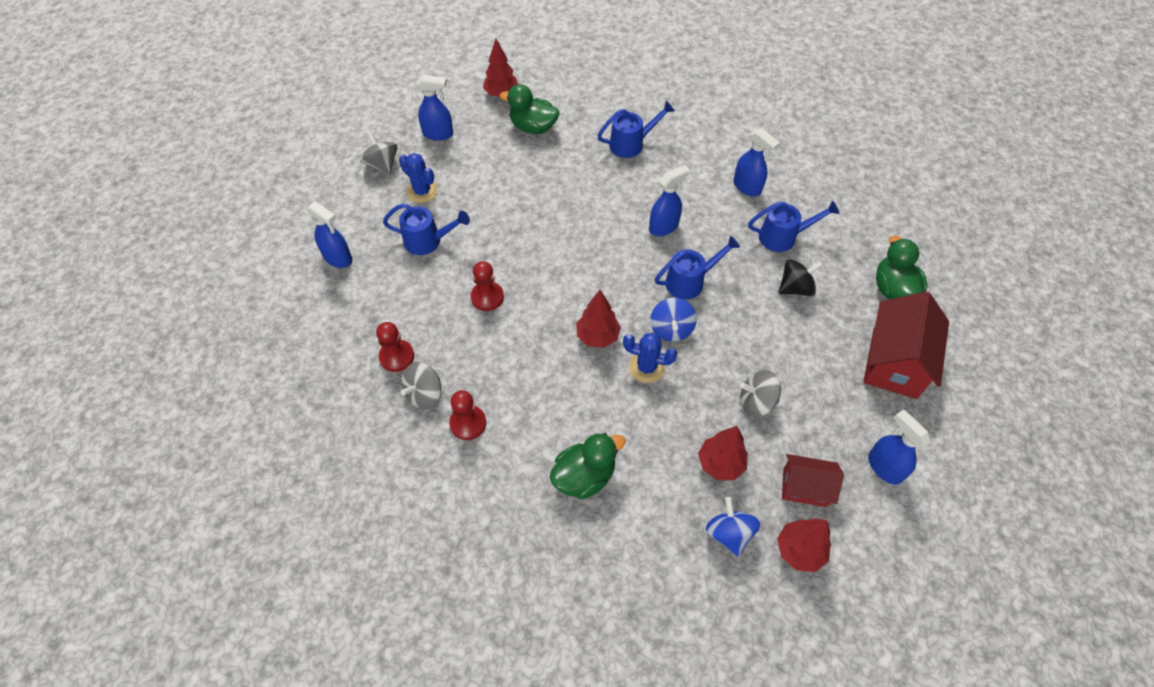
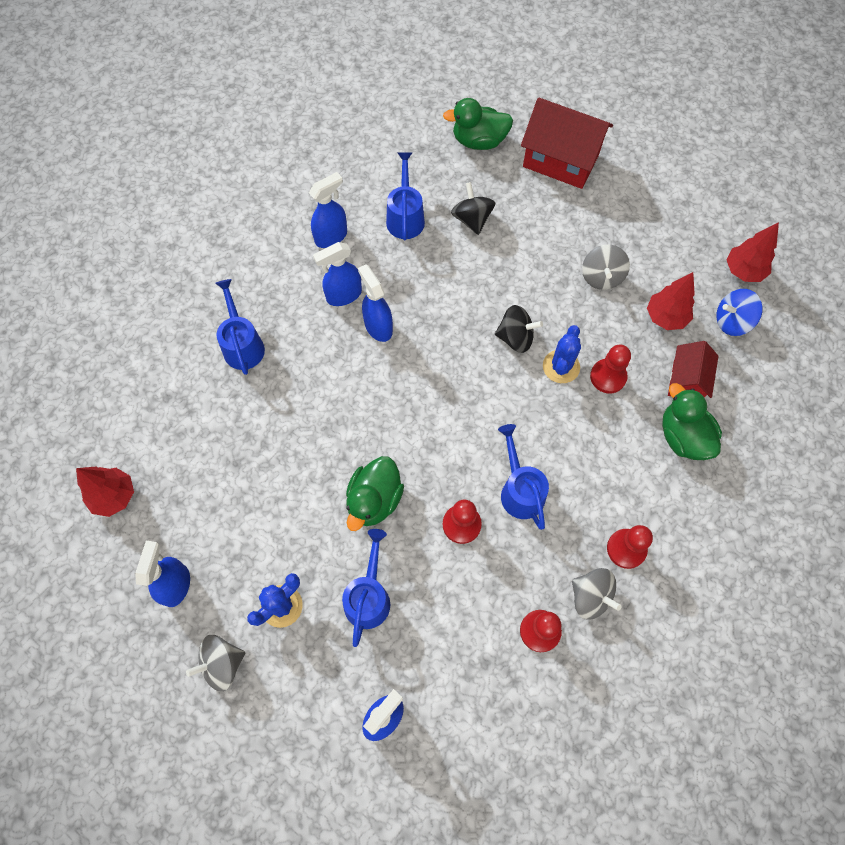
camera: 85 degrees left, 10 degrees up
green duck [500,84,560,134] -> green duck moved to [346,456,404,531]
red tree [576,290,621,348] -> none
blue spinning top [650,298,697,342] -> black spinning top [495,305,543,353]
blue watering can [655,236,740,300] -> blue watering can moved to [498,424,549,530]
red house [782,454,844,507] -> red house moved to [668,341,718,398]
blue spray bottle [868,410,931,485] -> blue spray bottle moved to [313,242,362,306]
none -> red pawn [590,345,631,393]

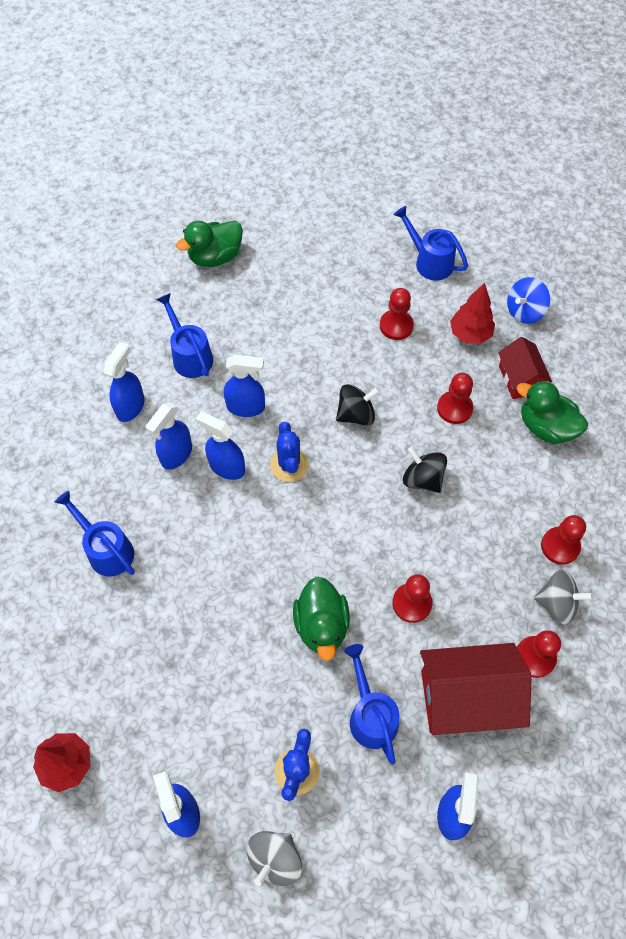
camera: 30 degrees left, 5 degrees down
black spinning top [451,182,495,235] -> black spinning top moved to [403,447,447,493]
blue watering can [498,424,549,530] -> blue watering can moved to [393,206,468,281]
red house [521,97,613,189] -> red house moved to [420,643,532,735]
blue cactus [543,325,581,383] -> blue cactus moved to [270,422,308,482]
grey spinning top [582,245,630,290] -> red pawn [380,288,414,340]
red tree [726,222,779,282] -> none
none -> blue spray bottle [224,354,265,417]

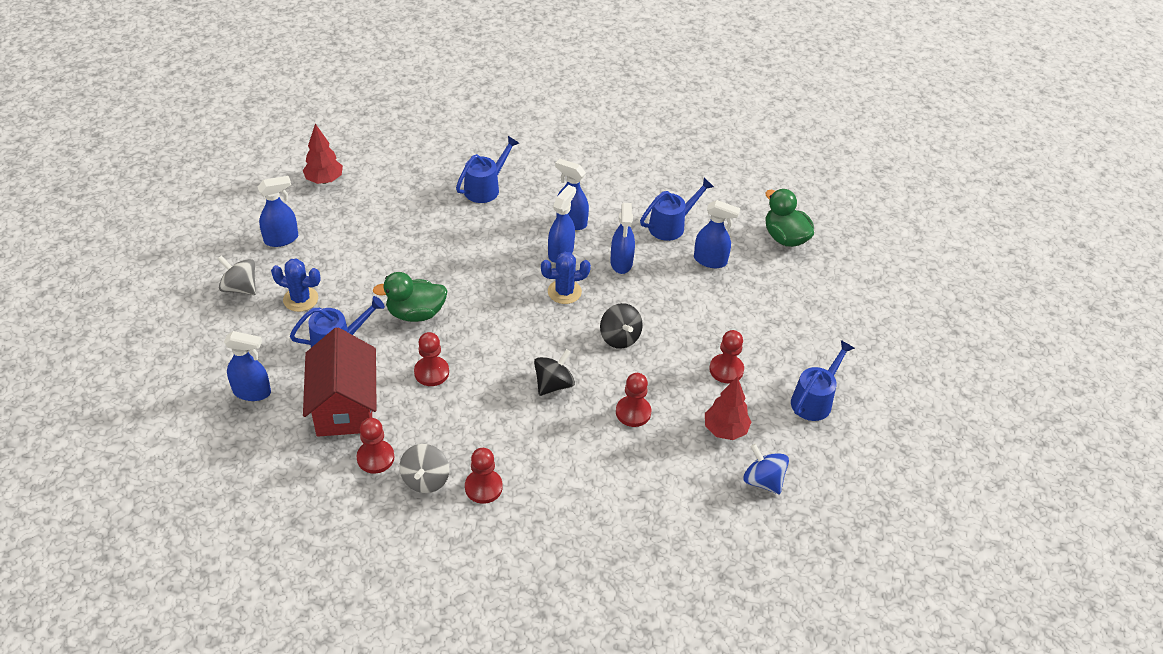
camera: 85 degrees right, 15 degrees down
blue spray bottle [103,342,145,422] -> blue spray bottle moved to [694,200,740,268]
red house [498,337,552,399] -> none
green duck [517,380,588,444] -> none

